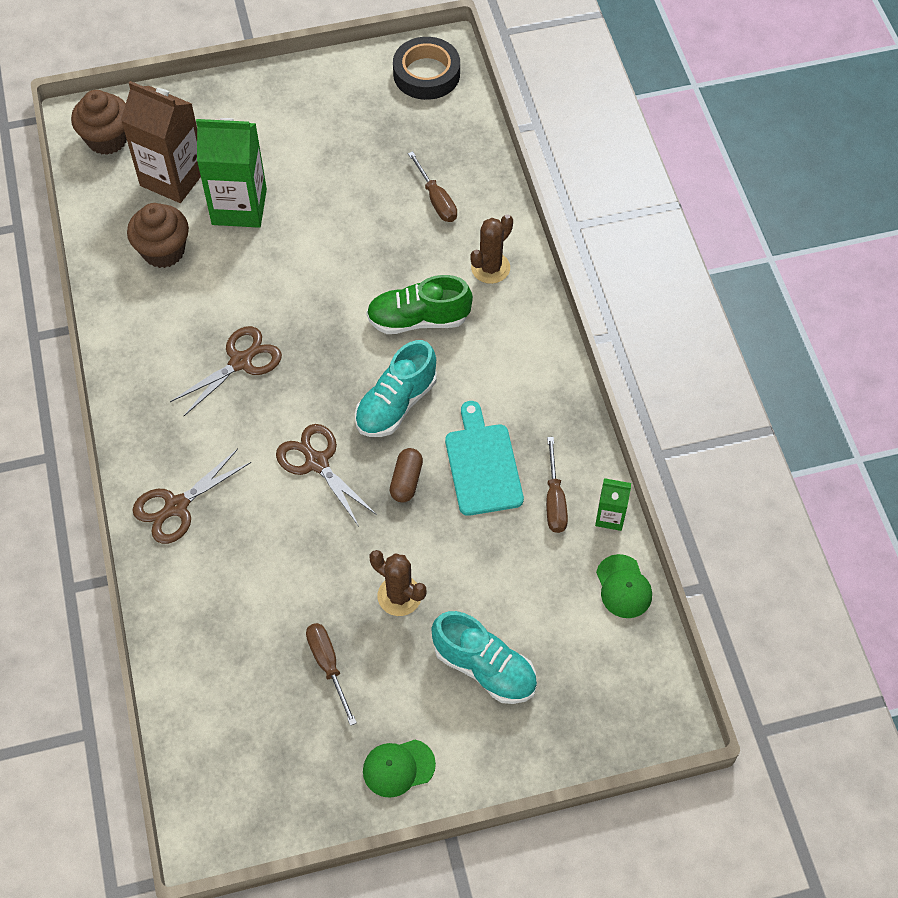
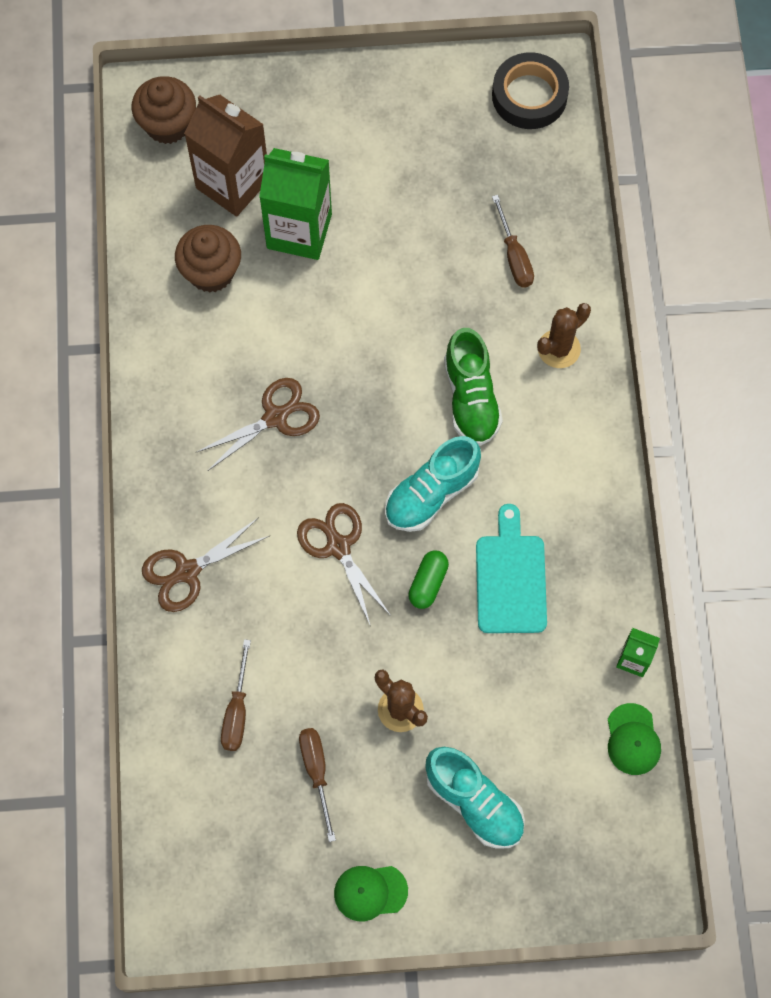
camera: 10 degrees right, 10 degrees up
green shoe [366,275,473,334] -> green shoe turned 105 degrees counterclockwise [444,328,503,446]
brown capsule [390,448,423,502] -> green capsule [408,551,449,609]
brown screwdriver [546,437,568,533] -> brown screwdriver moved to [221,639,251,751]

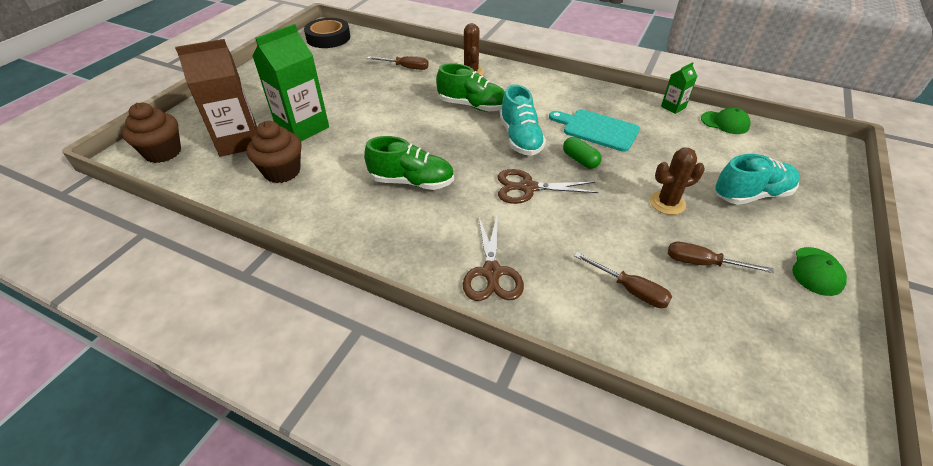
camera: 60 degrees left, 25 degrees down
brown scissors [195,378,320,471] -> green shoe [364,136,454,190]

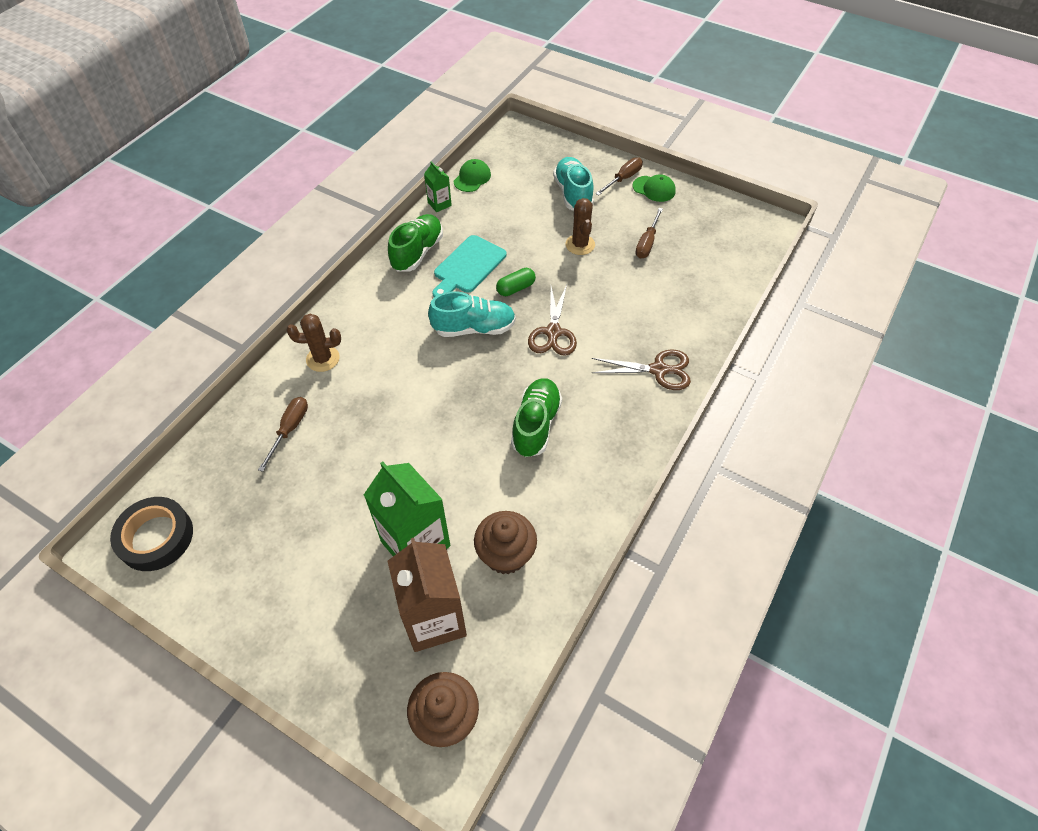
camera: 85 degrees left, 10 degrees up
green shoe [436,63,505,112] -> green shoe moved to [388,214,443,272]
brown screwdriver [574,252,672,308] -> brown screwdriver moved to [595,157,643,196]

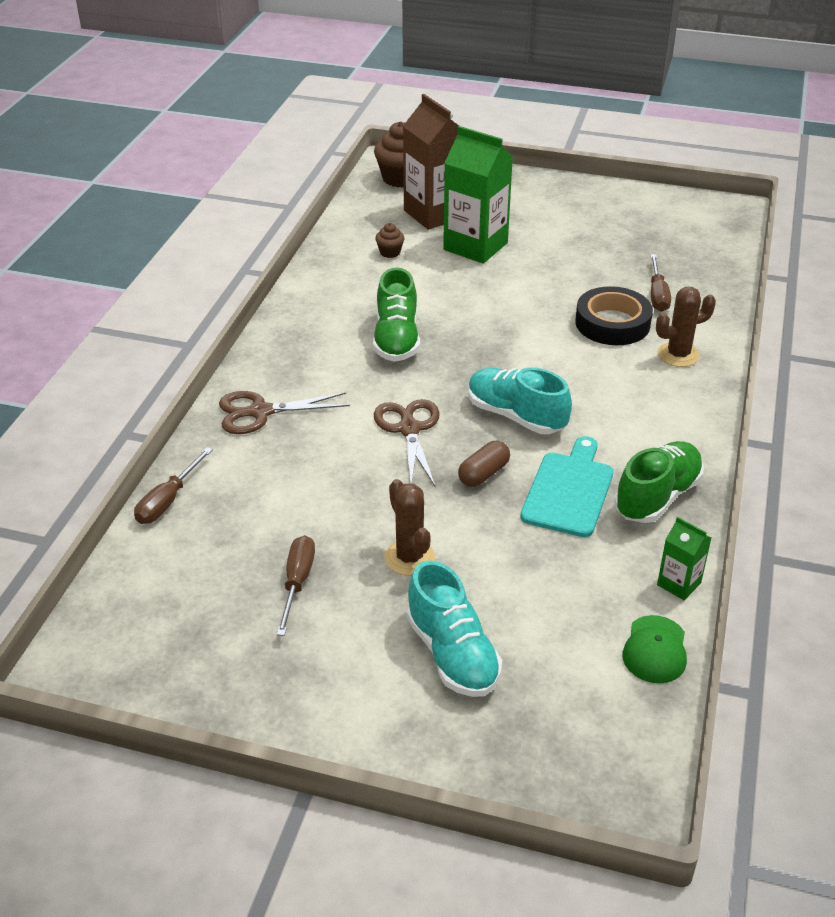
camera: 165 degrees right, 15 degrees down
black tape [110,497,193,571] -> black tape moved to [575,286,653,345]
green shoe [388,214,443,272] -> green shoe turned 150 degrees counterclockwise [614,441,704,523]
turquoise shoe [428,291,516,337] -> turquoise shoe turned 60 degrees clockwise [468,368,572,434]
brown cupcake [474,511,537,574] -> brown cupcake [375,223,405,258], size x0.50
green capsule [496,268,536,296] -> brown capsule [458,441,510,487]
brown screwdriver [595,157,643,196] -> brown screwdriver moved to [134,447,213,524]
green cap [633,174,676,202] -> none

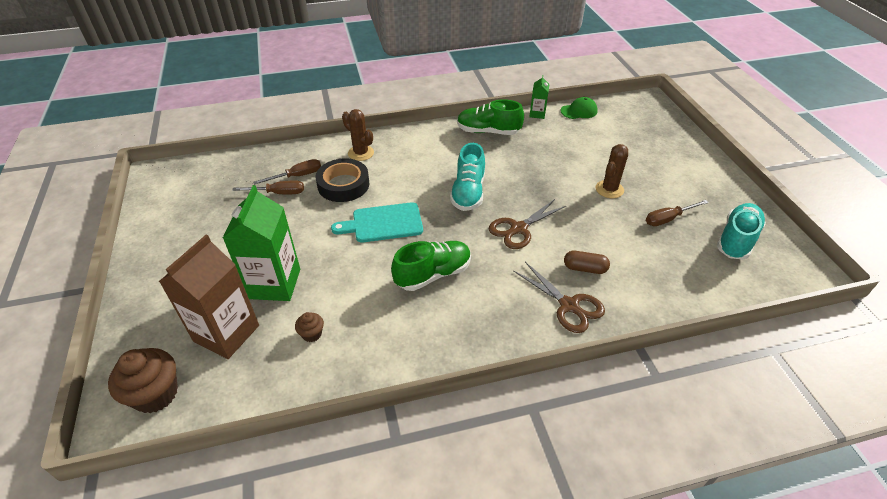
camera: 120 degrees left, 5 degrees up
brown screwdriver [134,447,213,524] -> brown screwdriver moved to [232,180,304,194]
turquoise shoe [406,560,502,697] -> turquoise shoe moved to [717,203,766,259]
brown capsule [458,441,510,487] -> brown capsule moved to [564,251,610,274]
turquoise cutting board [520,436,613,537] -> turquoise cutting board moved to [331,202,423,242]

